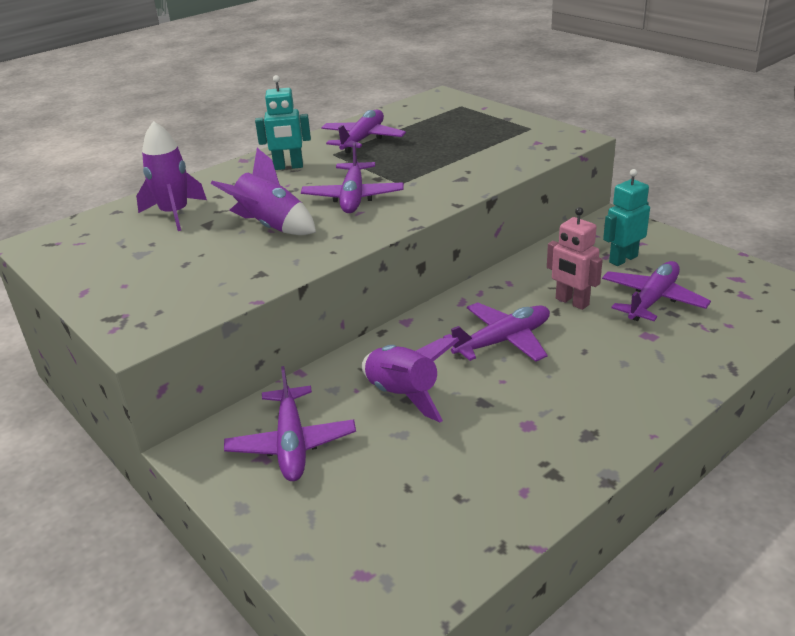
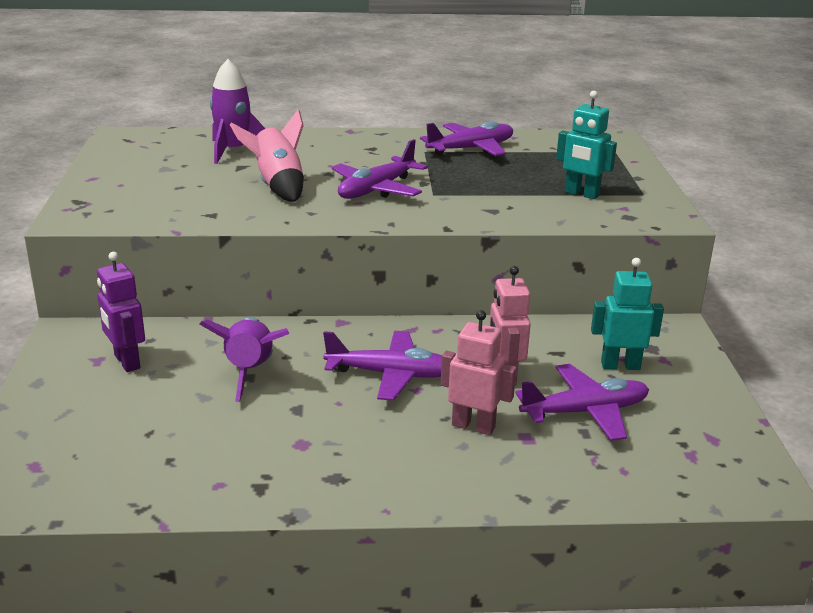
camera: 35 degrees right, 5 degrees down
purple rocket [211,148,316,235] -> pink rocket [230,109,304,202]
purple plane [224,366,356,481] -> purple robot [97,252,145,372]
turquoise robot [255,75,311,170] -> turquoise robot moved to [556,91,617,199]
none -> pink robot [441,310,516,435]

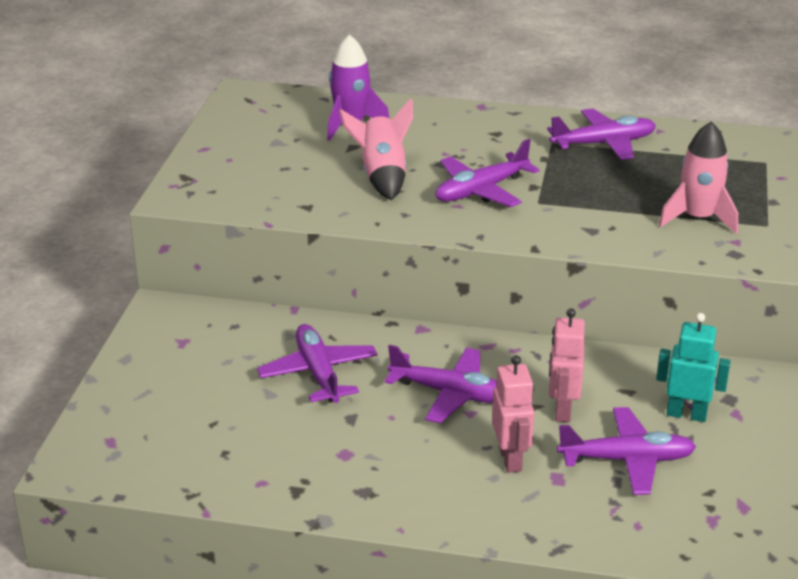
camera: 15 degrees right, 5 degrees up
purple robot [97,252,145,372] -> none
purple rocket [199,317,289,402] -> purple plane [257,324,378,403]
pink robot [441,310,516,435] -> pink robot turned 45 degrees clockwise [492,355,534,473]
turquoise robot [556,91,617,199] -> pink rocket [659,122,738,234]

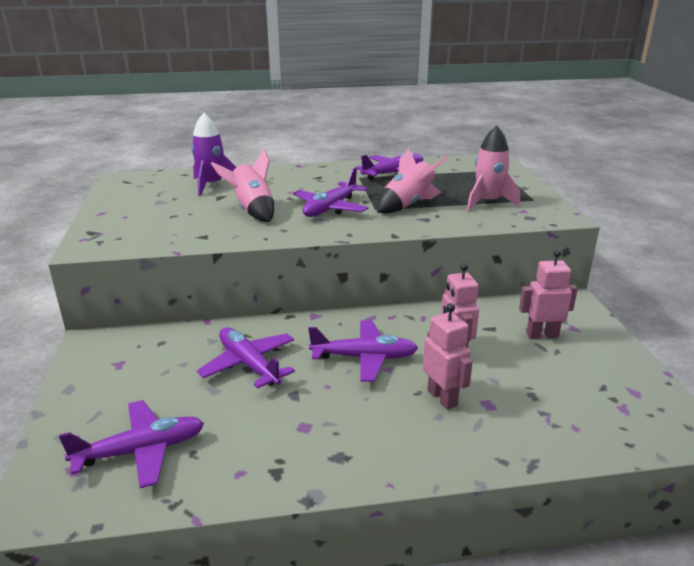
camera: 20 degrees left, 5 degrees down
purple plane [557,407,696,495] -> purple plane moved to [59,400,204,488]
turquoise robot [656,313,731,422] -> pink robot [519,250,578,339]
none -> pink rocket [377,149,448,213]

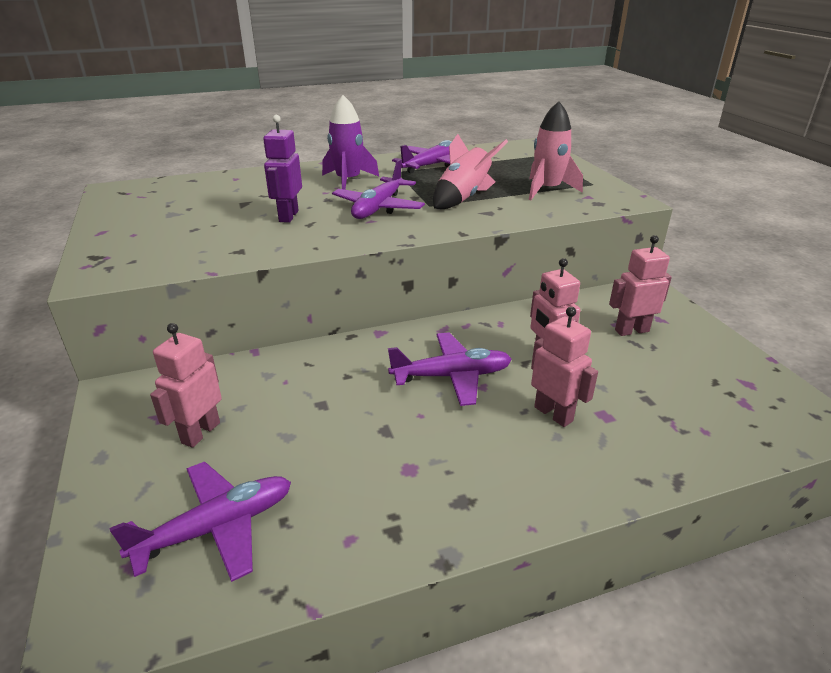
camera: 10 degrees left, 5 degrees up
purple rocket [191,113,236,196] -> purple rocket moved to [322,95,379,190]
purple plane [197,327,295,389] -> none
pink rocket [211,149,274,222] -> purple robot [263,115,302,223]
none -> pink robot [150,323,222,448]

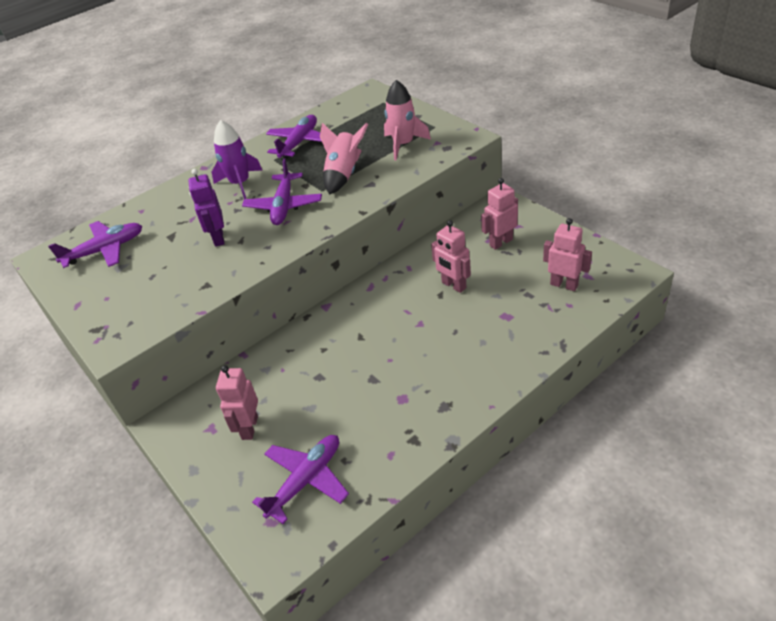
camera: 15 degrees left, 10 degrees up
purple plane [388,332,512,406] -> purple plane moved to [48,221,142,268]
pink robot [531,307,598,427] -> pink robot moved to [543,218,592,291]

